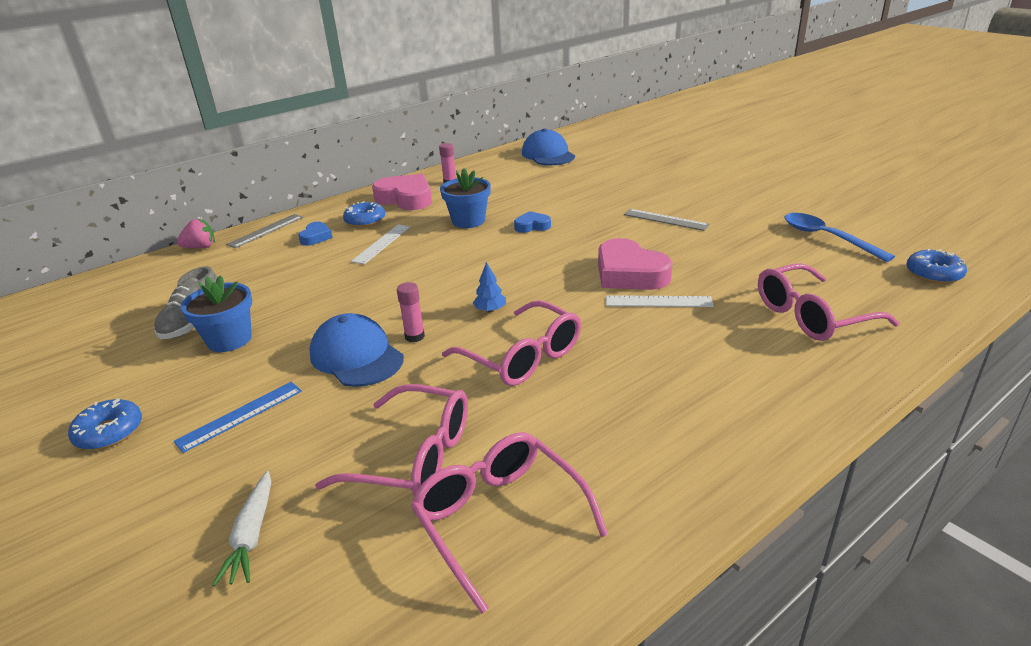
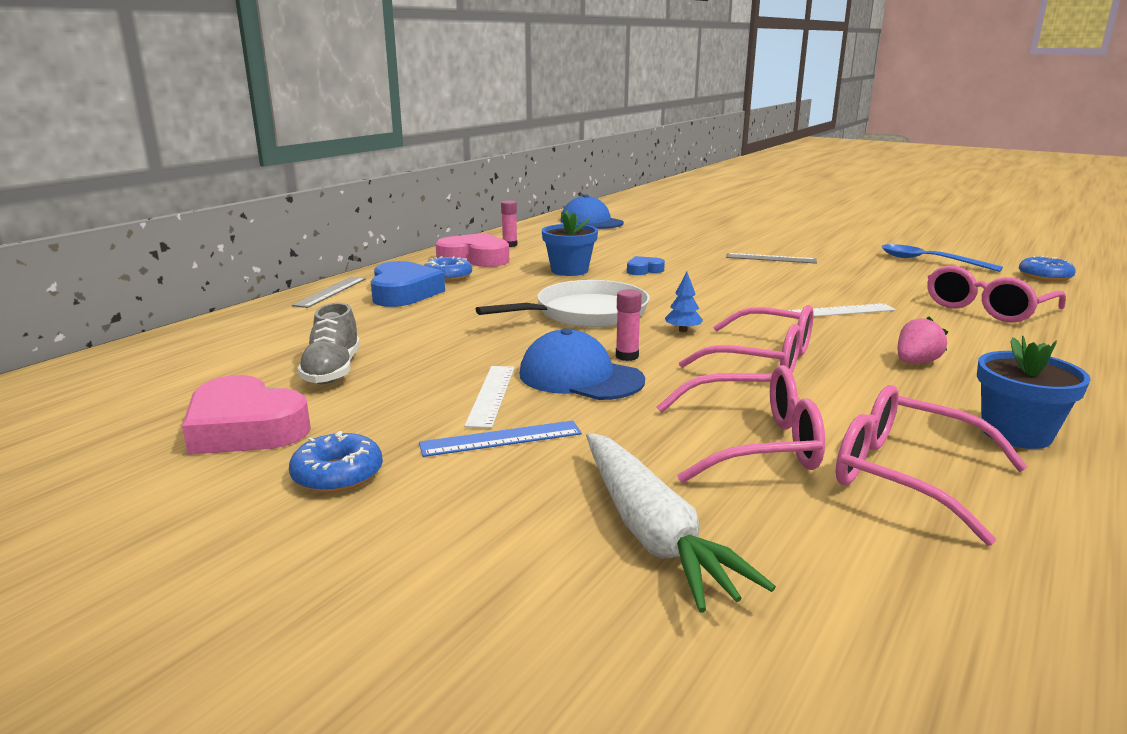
camera: 20 degrees left, 10 degrees down
blue ruler [174,382,302,453] -> blue ruler turned 45 degrees clockwise [419,421,582,457]
pink strawberry [177,219,215,248] -> pink strawberry moved to [898,316,948,363]
blue flower pot [181,275,252,352] -> blue flower pot moved to [977,336,1091,449]
white carrot [212,471,271,586] -> white carrot [586,433,776,612], size x1.72
blue heart [298,222,333,246] -> blue heart [371,261,445,307], size x1.94
white ruler [351,224,411,264] -> white ruler moved to [464,366,515,428]
pink heart [598,238,672,290] -> pink heart moved to [182,375,311,455]
none -> white pan [476,280,650,327]

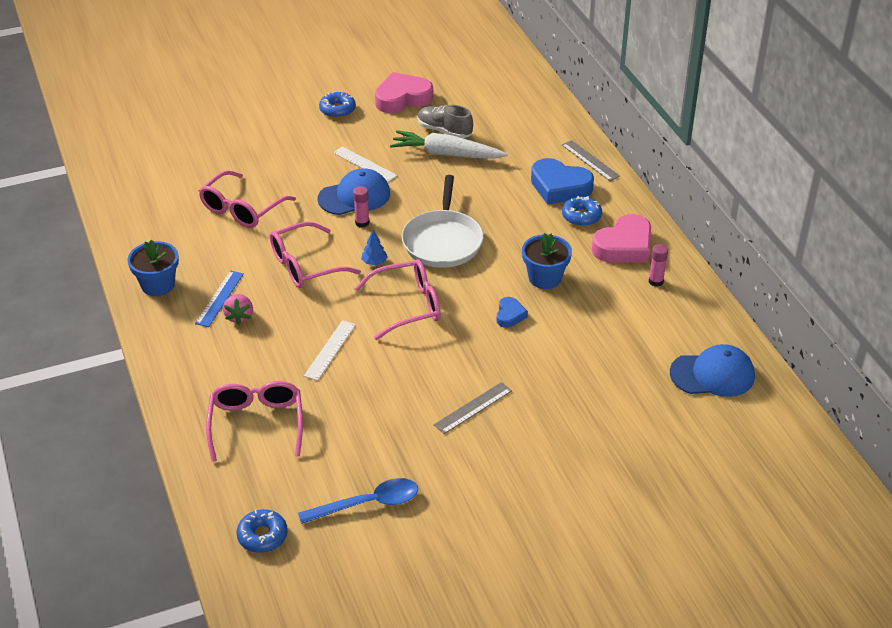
camera: 125 degrees right, 20 degrees up
blue ruler [419,421,582,457] -> blue ruler moved to [195,271,244,327]
white carrot [586,433,776,612] -> white carrot moved to [390,130,508,159]
pink glasses [836,385,1028,546] -> pink glasses moved to [355,259,441,340]

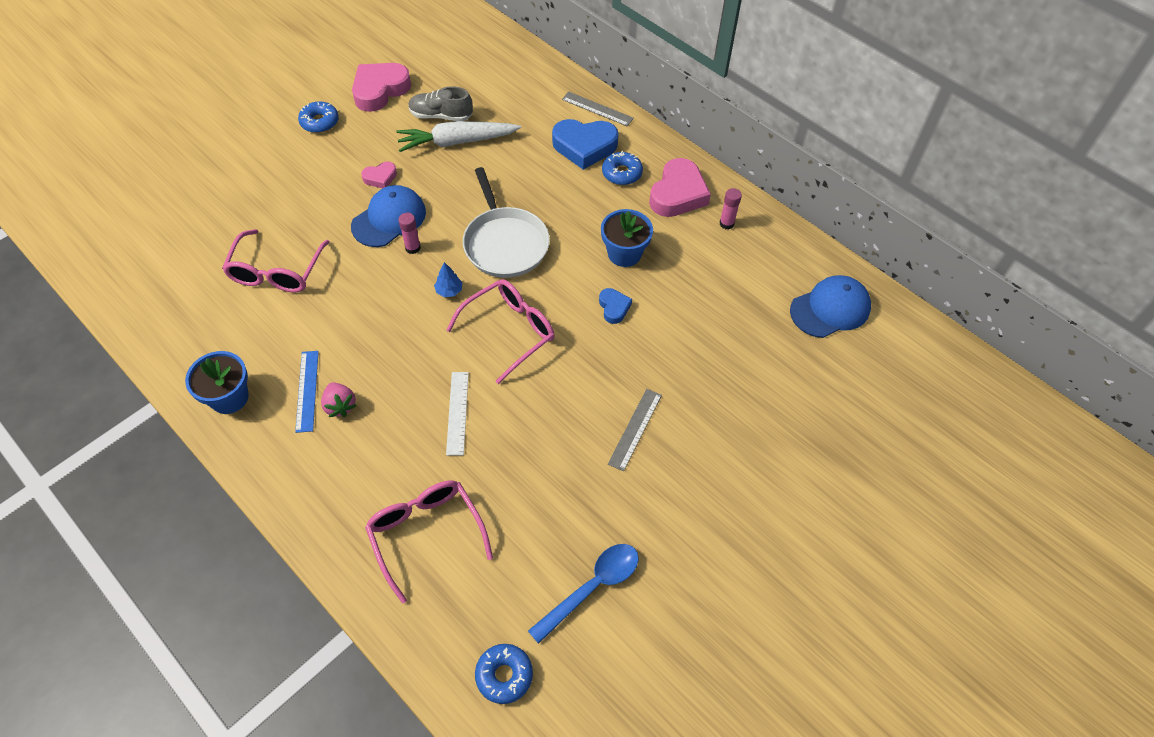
camera: 25 degrees left, 15 degrees up
pink glasses [270,222,361,288] -> none
white ruler [333,147,397,182] -> pink heart [361,162,397,189]

